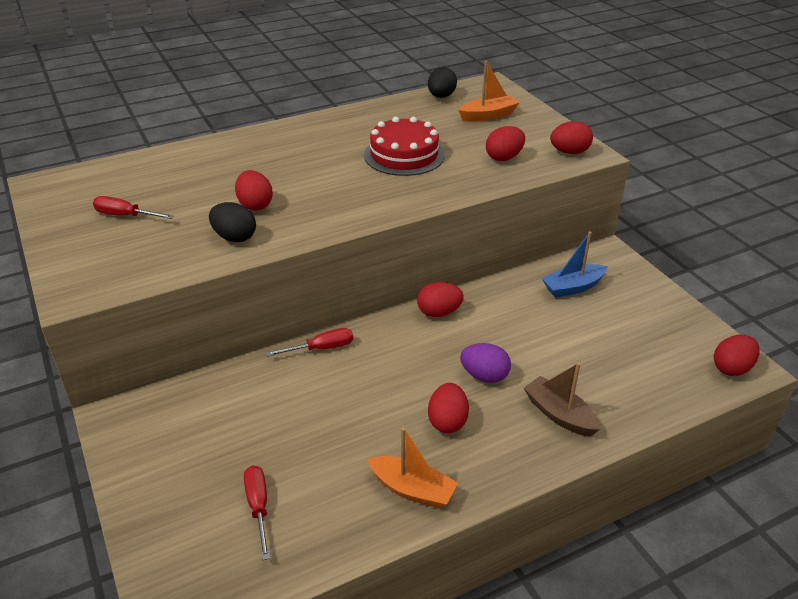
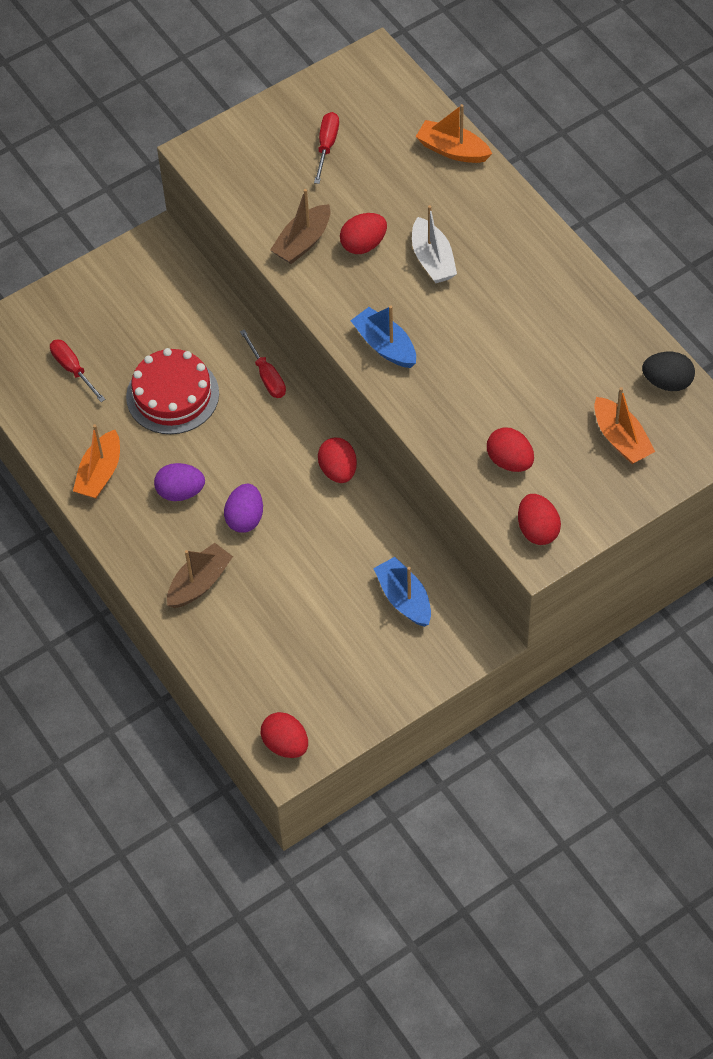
camera: 85 degrees right, 20 degrees up
black egg [209,202,256,242] -> brown boat [270,189,330,264]
red screwdriver [244,465,270,560] -> red screwdriver turned 105 degrees counterclockwise [50,340,106,402]
red cake [364,117,445,176] -> red cake moved to [126,348,219,434]
red egg [428,383,469,433] -> purple egg [154,463,205,501]
none -> blue boat [350,305,416,368]
none -> white boat [412,205,457,283]
none -> orange boat [416,104,492,163]

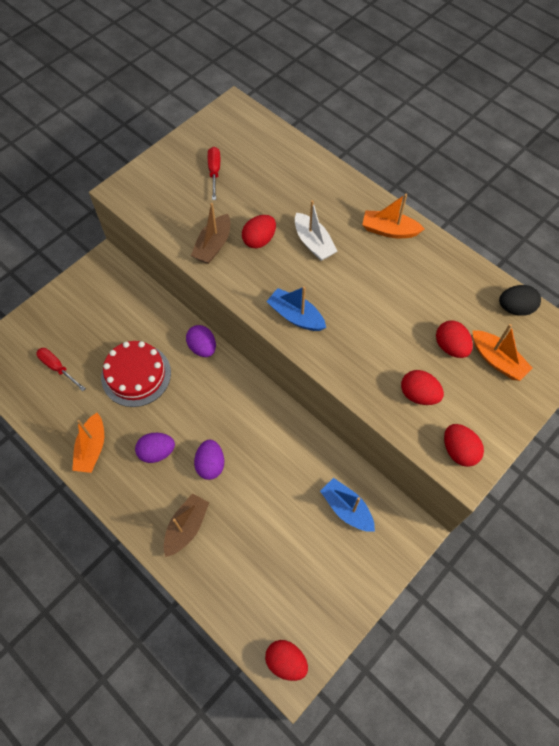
camera: 15 degrees left, 5 degrees up
red screwdriver [240,329,286,398] -> purple egg [186,325,216,357]
red egg [318,438,357,483] -> red egg moved to [436,321,473,358]
orange boat [416,104,492,163] -> orange boat moved to [362,194,424,238]

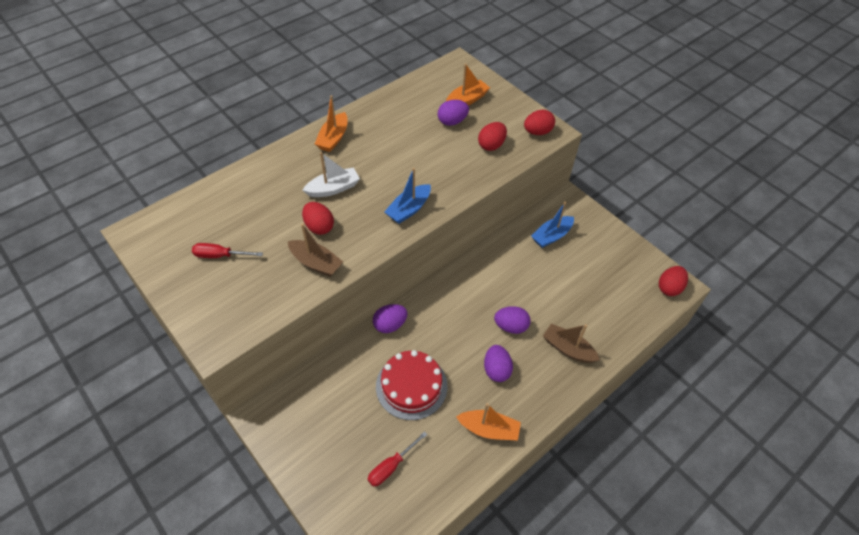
camera: 85 degrees left, 10 degrees down
red egg [436,321,473,358] -> purple egg [438,100,469,126]
black egg [499,285,541,316] -> none

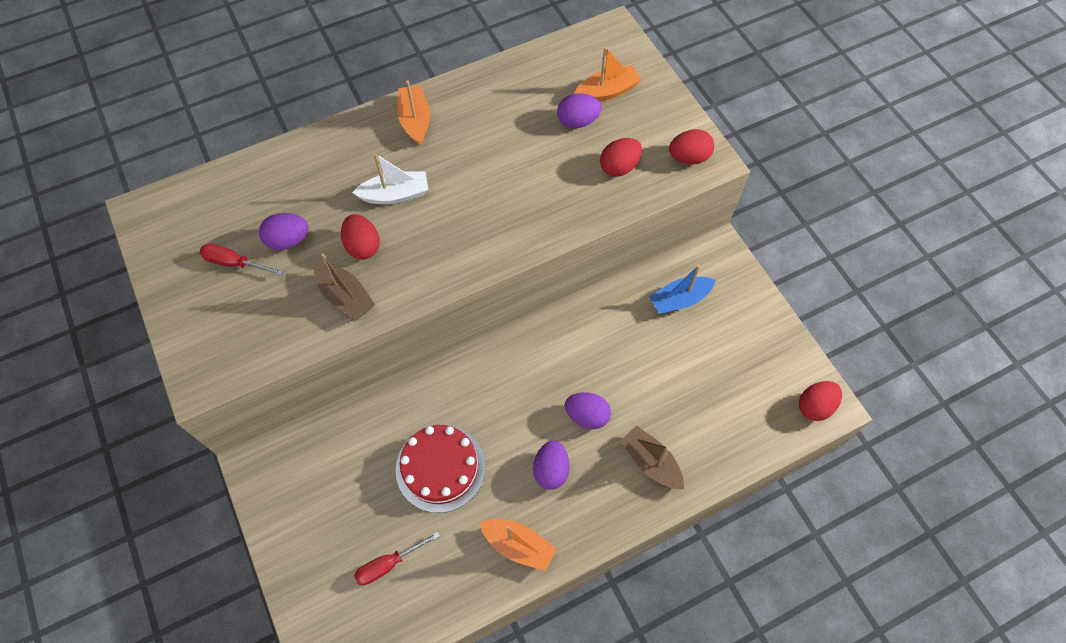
camera: 15 degrees right, 10 degrees up
orange boat [315,95,348,152] -> orange boat turned 135 degrees clockwise [397,81,430,145]
purple egg [373,304,407,333] -> purple egg moved to [259,213,308,250]
blue boat [384,168,431,224] -> none

